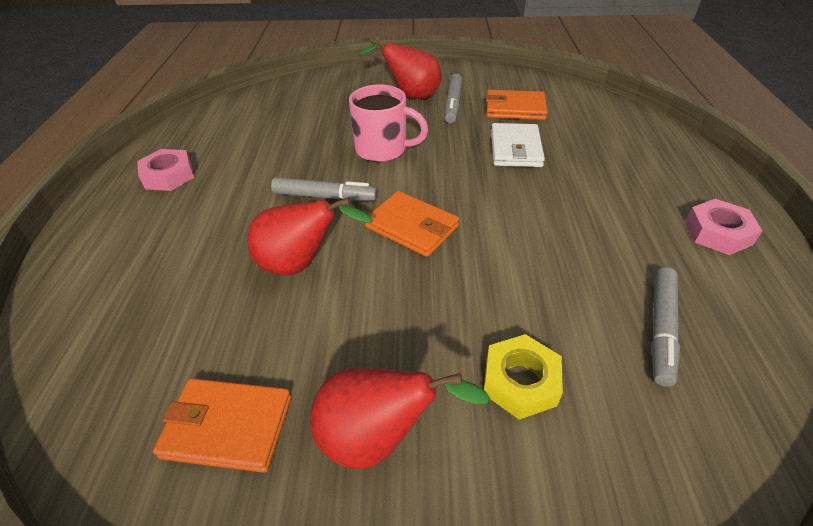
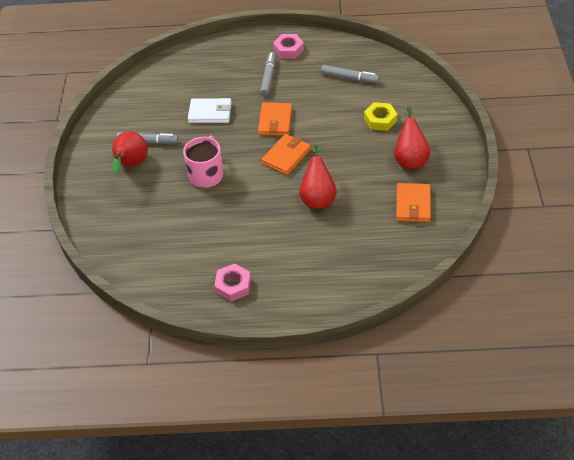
camera: 90 degrees left, 5 degrees up
grey marker [271,177,377,201] -> grey marker moved to [260,52,276,96]
orange wallet [486,90,548,120] -> orange wallet moved to [258,102,292,136]

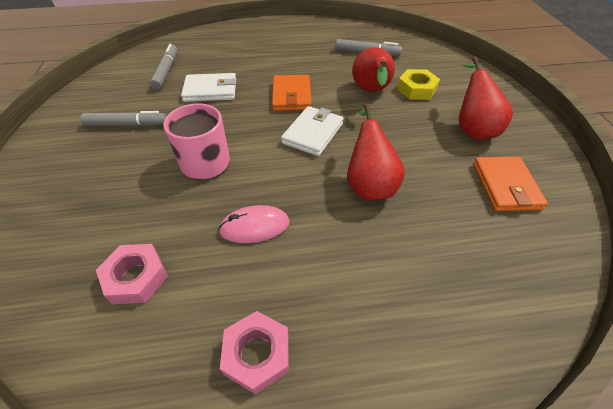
camera: 10 degrees left, 0 degrees up
red pear [112,131,148,173] -> red pear moved to [352,47,395,92]
grey marker [260,52,276,96] -> grey marker moved to [150,44,178,90]
orange wallet [261,134,311,175] -> white wallet [281,106,343,156]
pink nut [273,34,304,59] -> pink nut moved to [96,244,168,304]
none -> pink mouse [218,205,289,243]

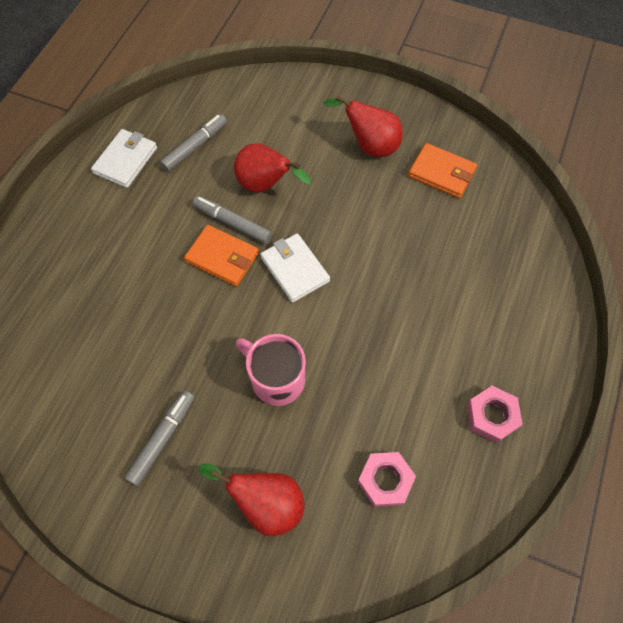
camera: 60 degrees left, 15 degrees up
grey marker [150,44,178,90] -> grey marker moved to [193,196,272,244]
white wallet [181,73,236,102] -> white wallet moved to [91,129,157,188]
pink mouse [218,205,289,243] -> none
red pear [347,104,405,200] -> red pear moved to [199,463,305,536]
yellow nut [397,69,440,100] -> none

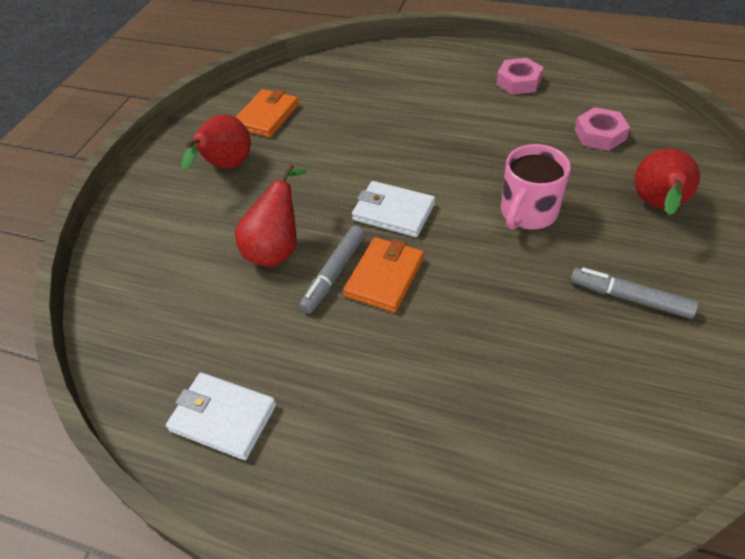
camera: 90 degrees left, 15 degrees down
grey marker [160,114,227,172] -> none
white wallet [260,233,330,303] -> white wallet turned 60 degrees clockwise [352,181,435,237]

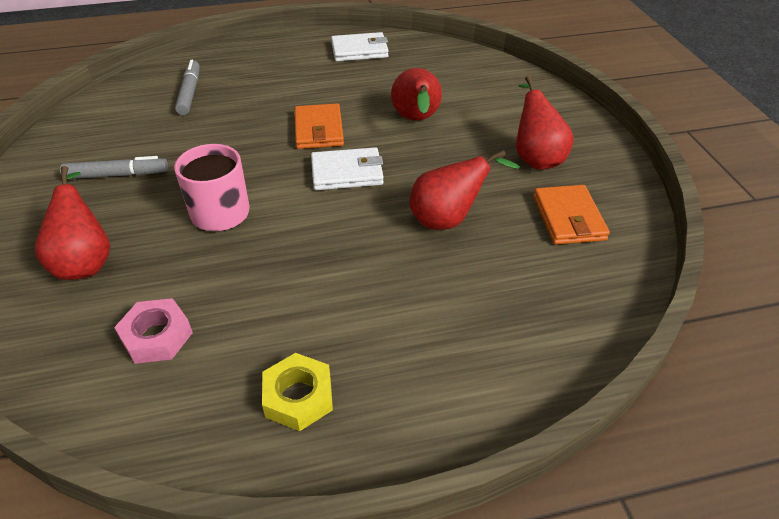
camera: 145 degrees right, 5 degrees down
grey marker [299,226,365,314] -> grey marker moved to [175,60,200,115]
pink nut [496,58,543,95] -> yellow nut [262,353,333,431]
none -> red pear [410,150,520,230]

